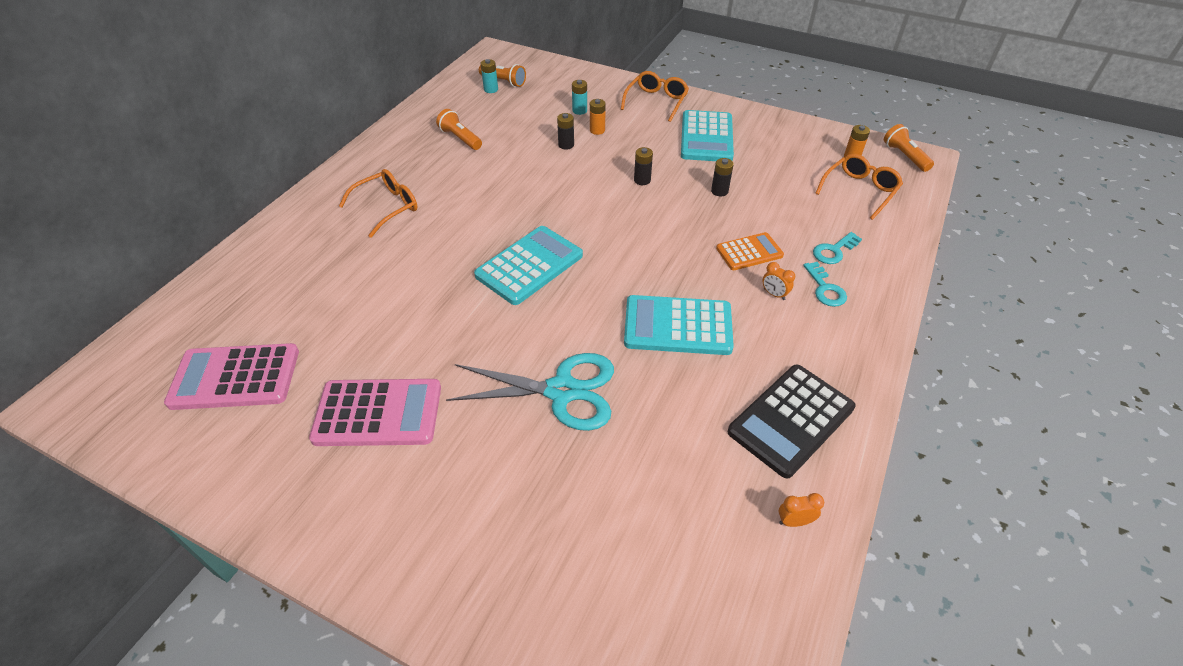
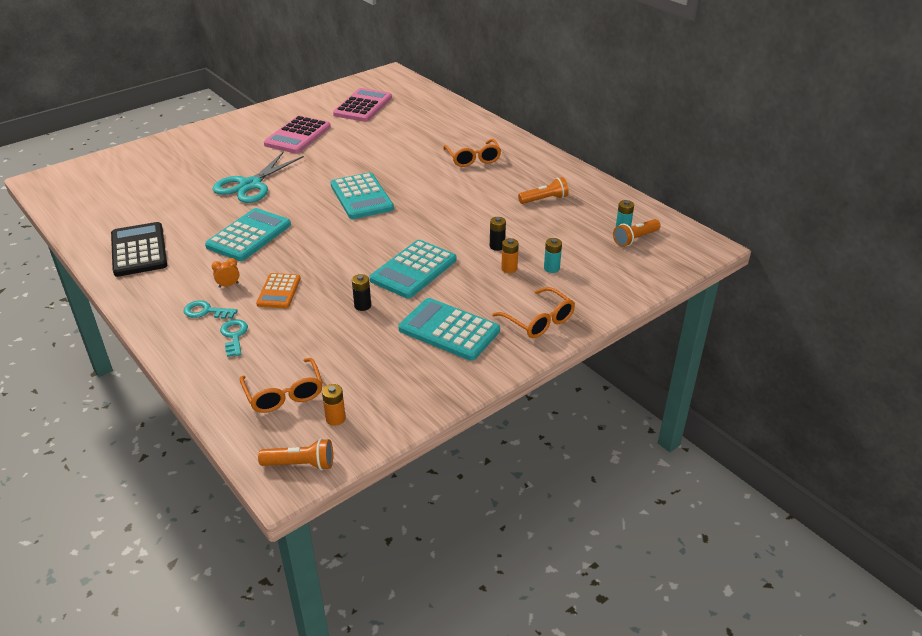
camera: 115 degrees right, 10 degrees down
black battery [634,147,653,185] -> turquoise calculator [369,240,456,298]
orange clock [778,493,824,527] -> none

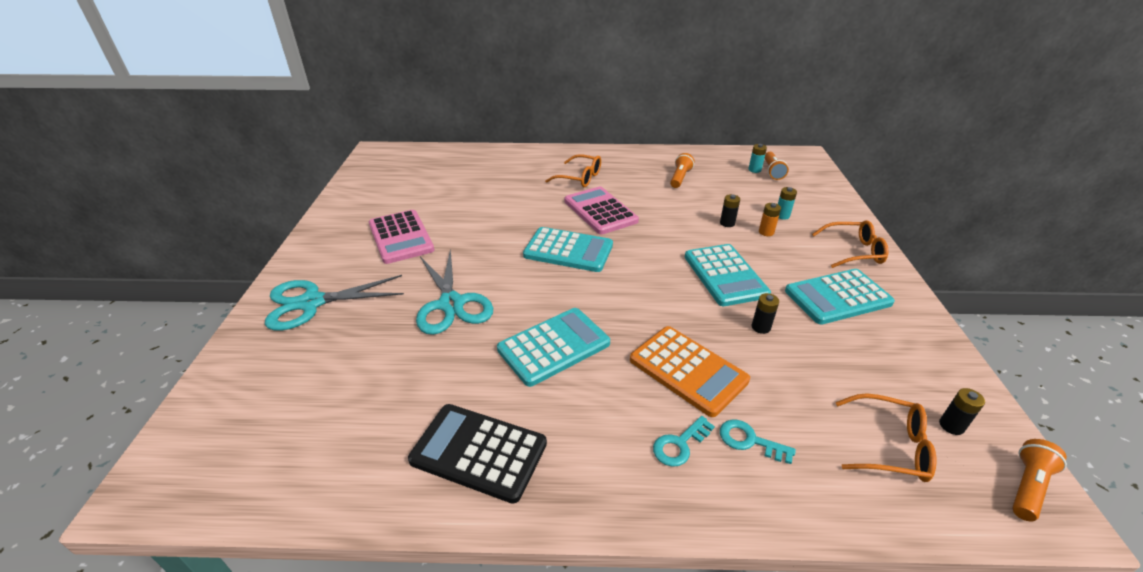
camera: 50 degrees left, 0 degrees up
turquoise calculator [205,208,291,261] -> turquoise calculator turned 75 degrees clockwise [497,308,610,387]
orange clock [212,258,239,288] -> none
orange calculator [256,273,301,308] -> orange calculator [630,326,750,417], size x1.63
orange battery [322,384,346,426] -> black battery [939,388,985,435]
pink calculator [333,88,392,122] -> pink calculator moved to [565,187,639,234]
none -> turquoise scissors [265,275,404,331]

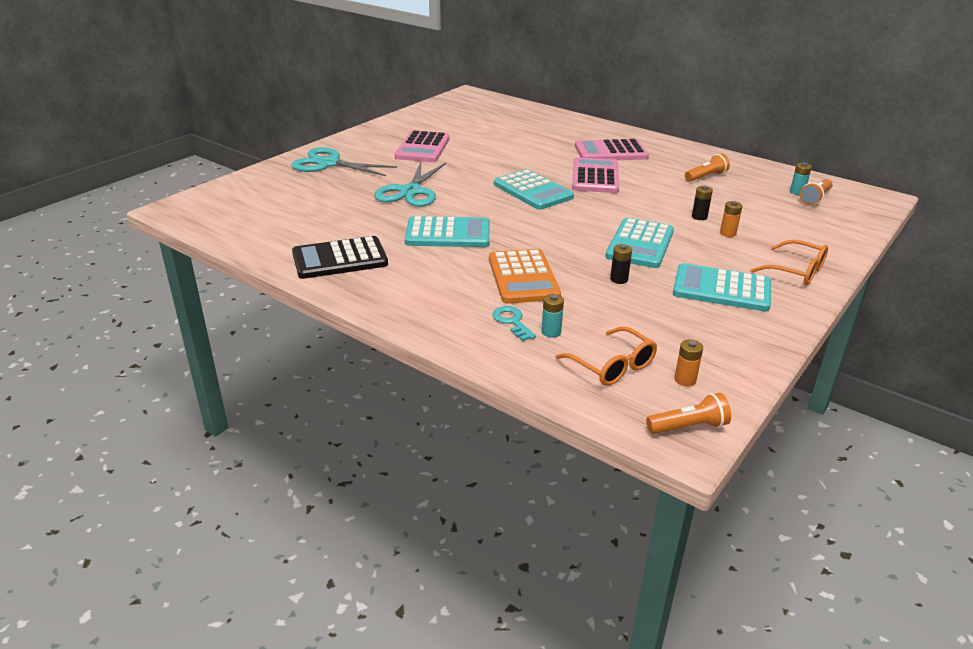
camera: 35 degrees right, 5 degrees down
black calculator [408,404,547,503] -> black calculator turned 75 degrees counterclockwise [292,236,388,279]
orange glasses [545,154,601,187] -> pink calculator [575,139,649,160]
turquoise key [653,416,715,467] -> none
turquoise battery [778,187,797,220] -> turquoise battery moved to [541,294,564,338]
black battery [939,388,985,435] -> orange battery [674,340,703,387]

